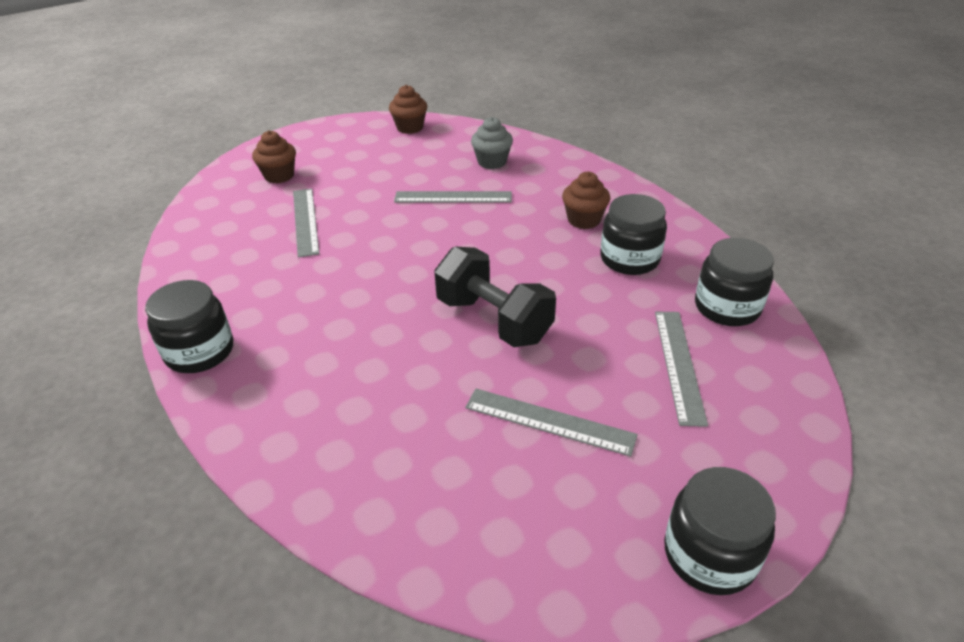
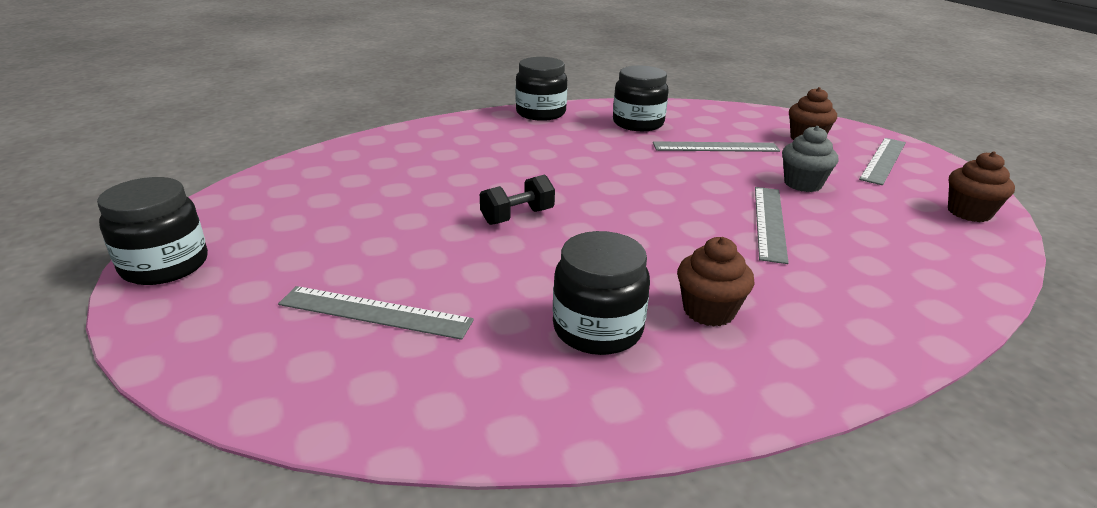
camera: 100 degrees right, 10 degrees down
black dumbbell [434,246,556,347] -> black dumbbell [480,174,555,225], size x0.56
grey ruler [465,389,638,457] -> grey ruler moved to [859,138,906,185]
grey cupcake [471,117,513,169] -> grey cupcake moved to [782,126,839,192]
black jar [695,238,774,326] -> black jar moved to [613,66,669,131]

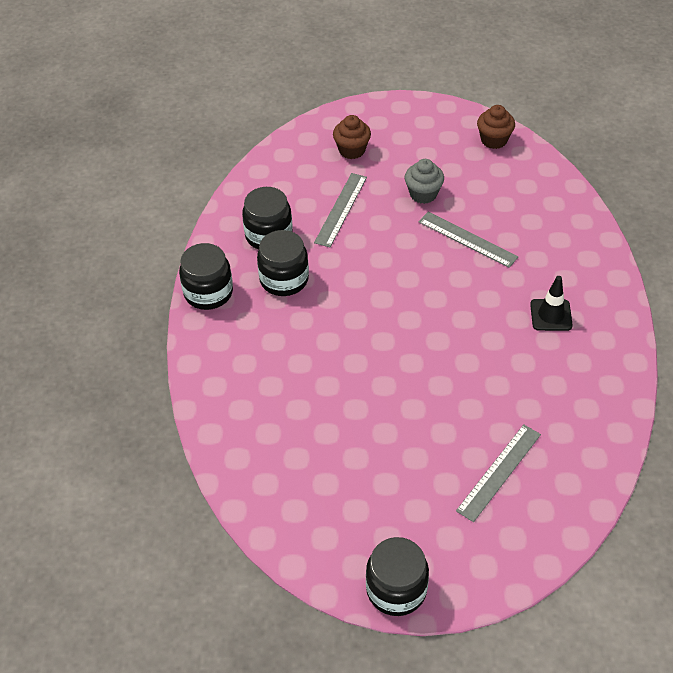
camera: 65 degrees left, 20 degrees up
black dumbbell [480,174,555,225] -> none
black jar [553,231,650,355] -> black jar moved to [257,230,309,296]
brown cupcake [677,237,755,327] -> black traffic cone [530,276,573,331]
grey ruler [859,138,906,185] -> none

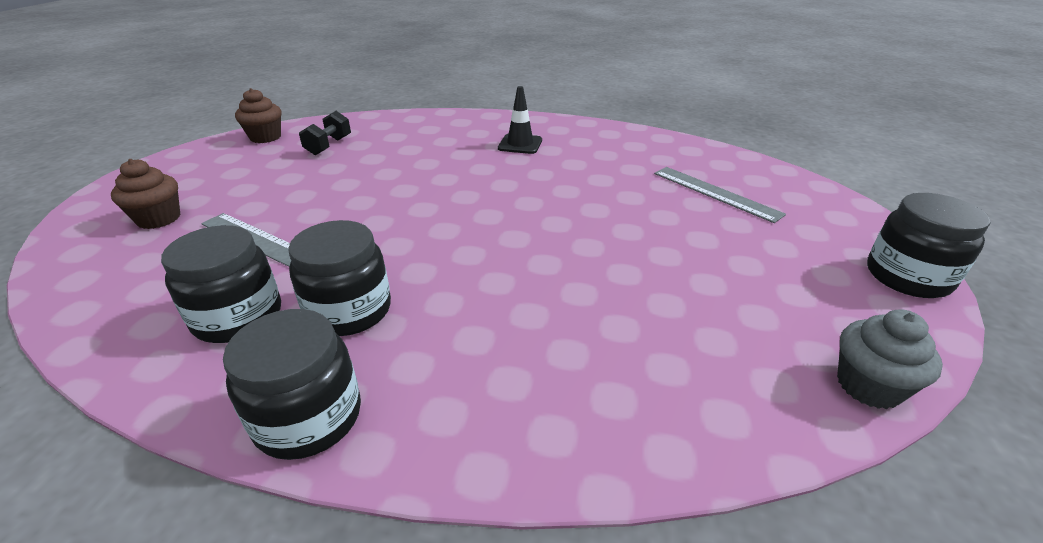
camera: 80 degrees left, 15 degrees down
grey cupcake [405,159,444,204] -> grey cupcake moved to [837,309,943,409]
grey ruler [419,212,519,268] -> none
none -> black dumbbell [299,111,351,155]

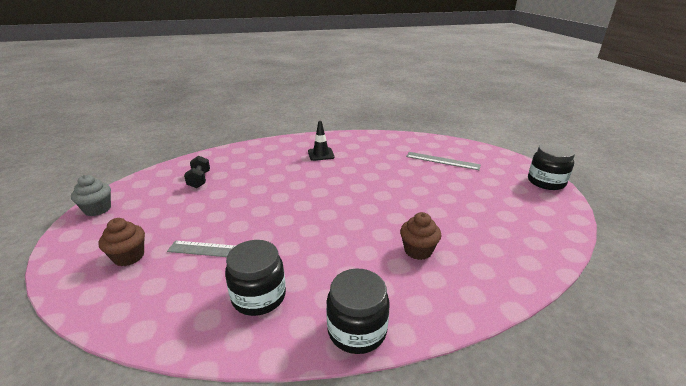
camera: 25 degrees left, 5 degrees down
brown cupcake [235,88,281,143] -> brown cupcake moved to [400,212,441,260]
black jar [288,220,391,336] -> none
grey cupcake [837,309,943,409] -> grey cupcake moved to [71,175,111,216]

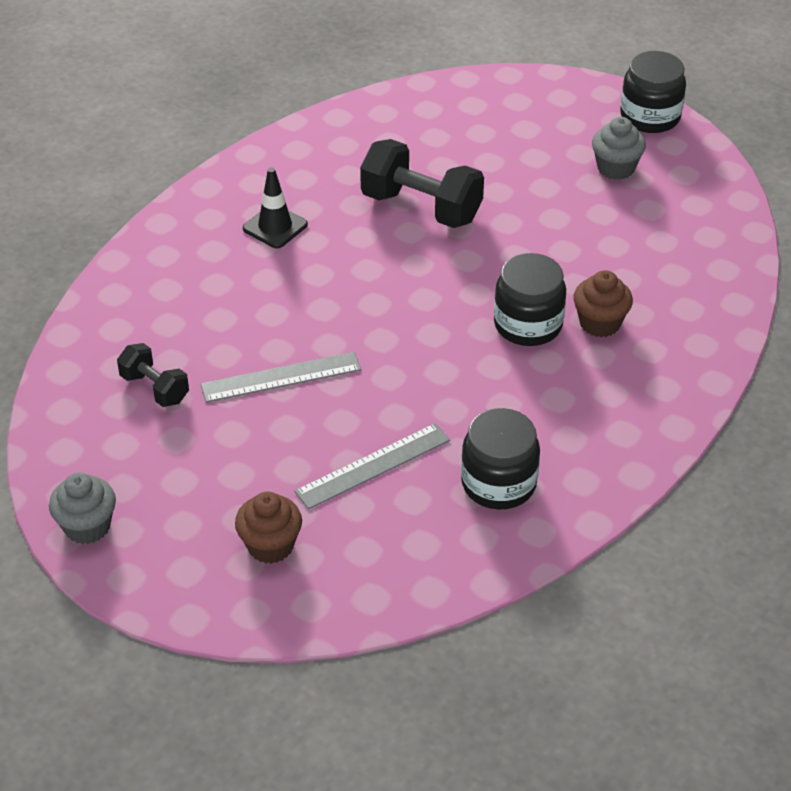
camera: 40 degrees left, 15 degrees up
black jar [326,269,390,354] -> black jar moved to [494,253,566,346]
grey ruler [406,152,481,170] -> grey ruler moved to [201,352,361,403]
none -> black dumbbell [360,139,484,228]
none -> grey cupcake [592,117,646,180]

